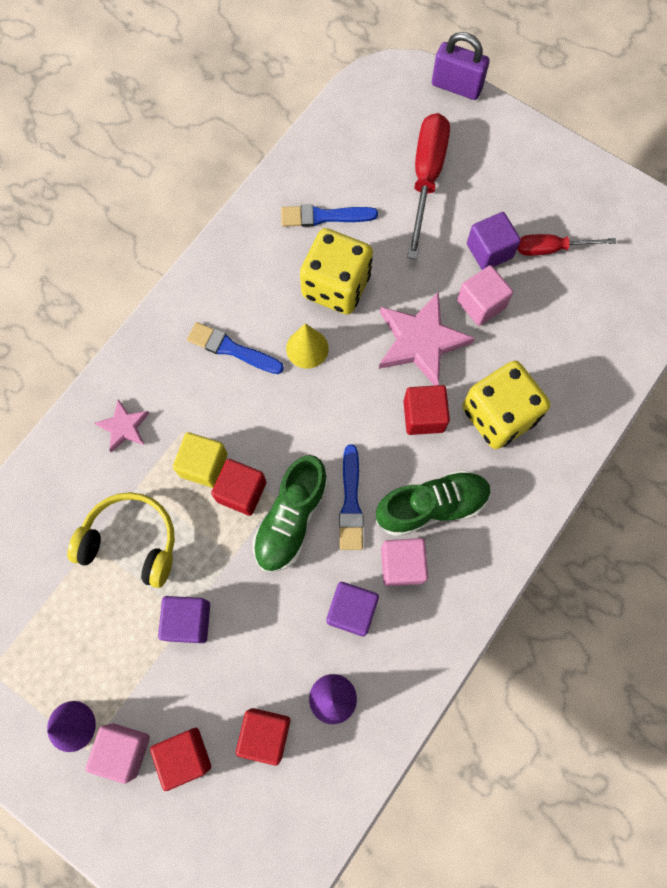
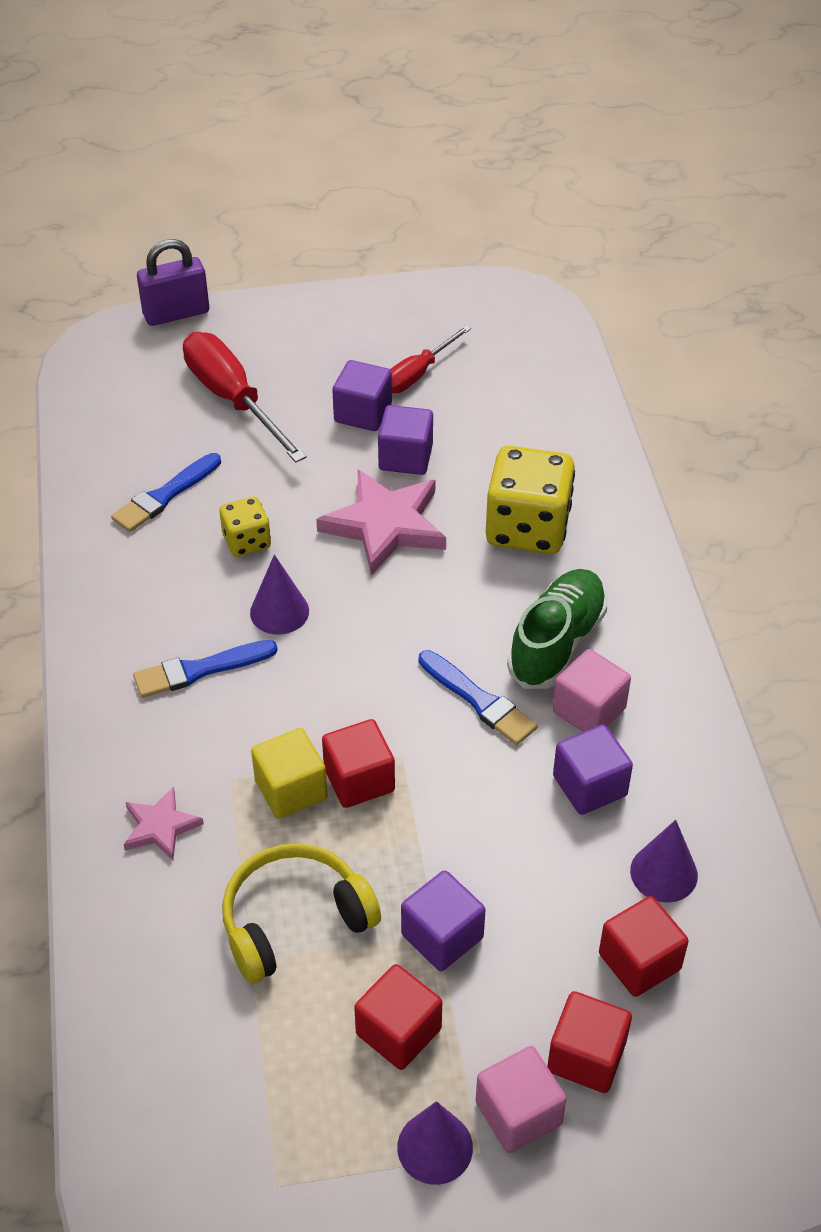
camera: 45 degrees left, 25 degrees down
green shoe [253,455,329,572] -> none
yellow cone [286,323,329,369] -> purple cone [250,555,309,634]
yellow dice [300,228,373,314] -> yellow dice [220,497,271,557], size x0.53
red cube [403,385,450,435] -> red cube moved to [354,964,442,1070]
pink cube [457,265,513,326] -> purple cube [378,405,433,475]

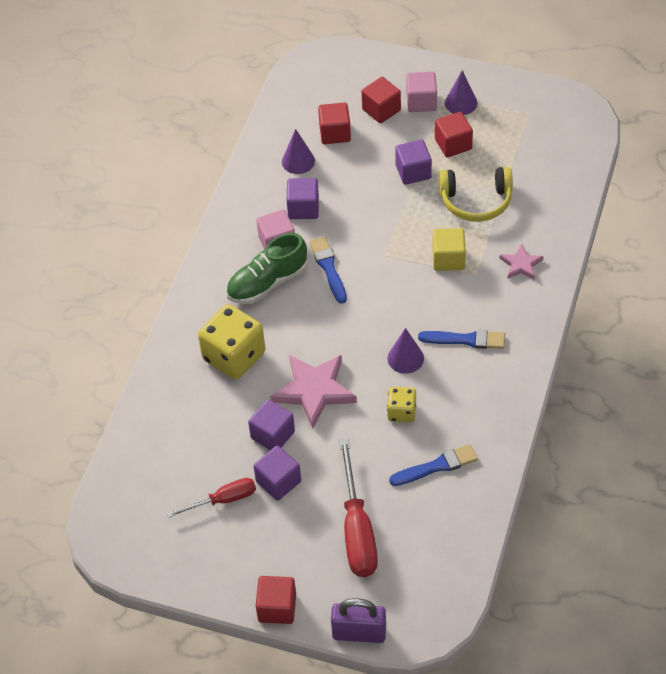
camera: 150 degrees left, 5 degrees up
red cube [322,719,395,808] -> red cube moved to [256,576,296,624]

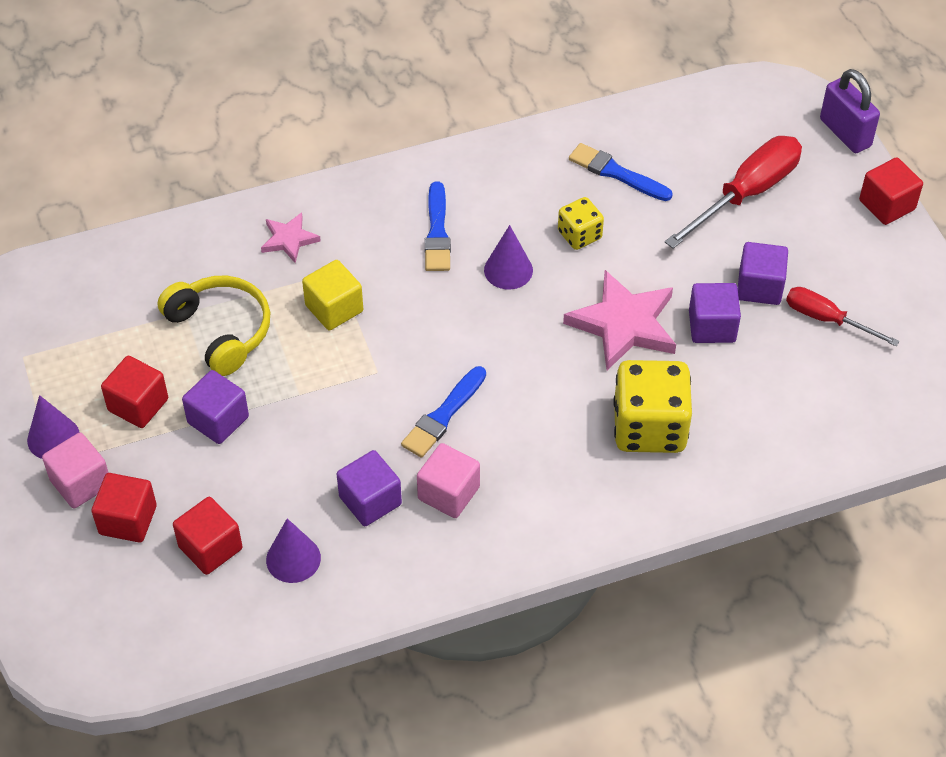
camera: 130 degrees left, 0 degrees up
green shoe [226,233,308,304] -> none
blue brush [418,330,505,349] -> blue brush turned 150 degrees counterclockwise [424,181,451,271]

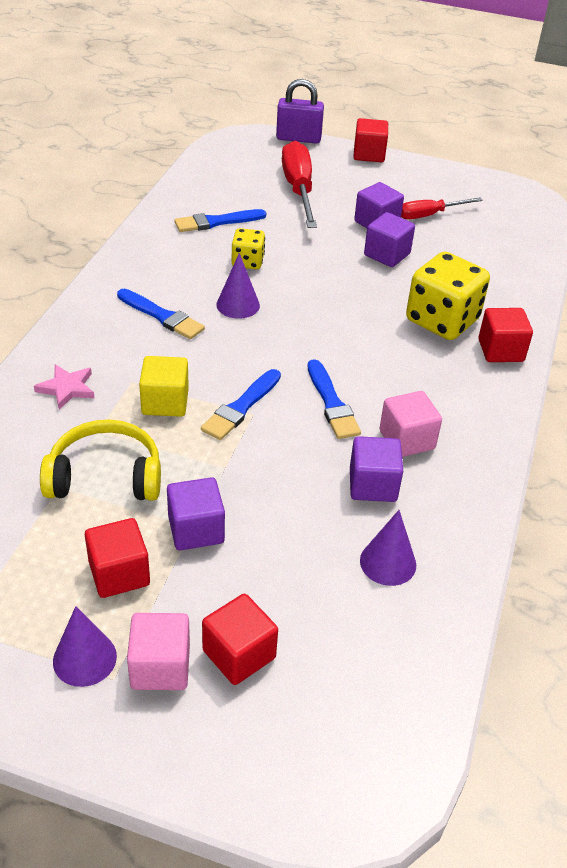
camera: 55 degrees left, 10 degrees down
red cube [173,497,243,575] -> red cube moved to [478,308,533,362]
pink star [563,270,676,370] -> none
none -> blue brush [201,369,281,440]

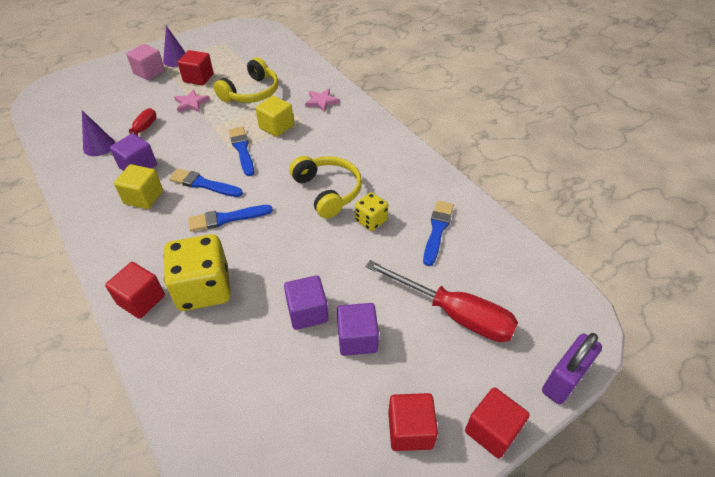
camera: 130 degrees right, 5 degrees up
blue brush [117,289,205,339] -> blue brush moved to [188,205,273,232]
purple cube [167,477,225,550] -> pink star [174,89,210,113]
red cube [202,594,278,685] -> red cube moved to [388,393,438,451]
purple cone [216,253,260,319] -> yellow headphones [289,156,362,219]
pink cube [380,391,442,457] -> yellow cube [114,164,163,209]
red screwdriver [401,197,483,219] -> red screwdriver moved to [110,108,156,155]

